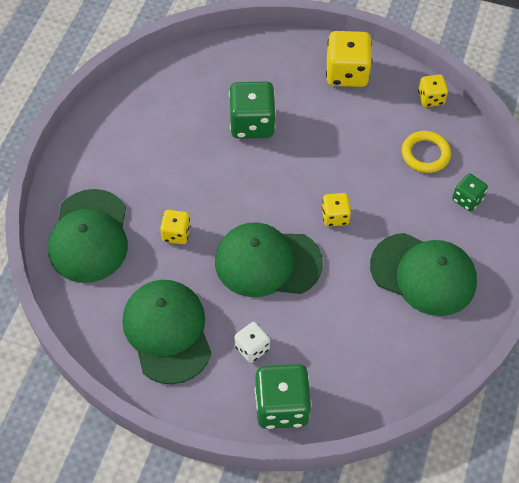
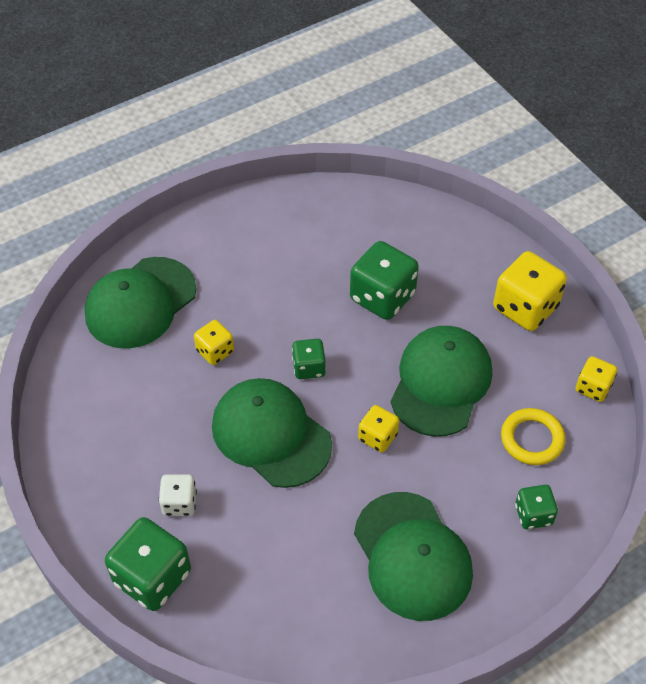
camera: 40 degrees right, 5 degrees down
green cap [122,280,212,384] -> green cap moved to [391,326,492,437]
none -> green dice [292,339,326,379]

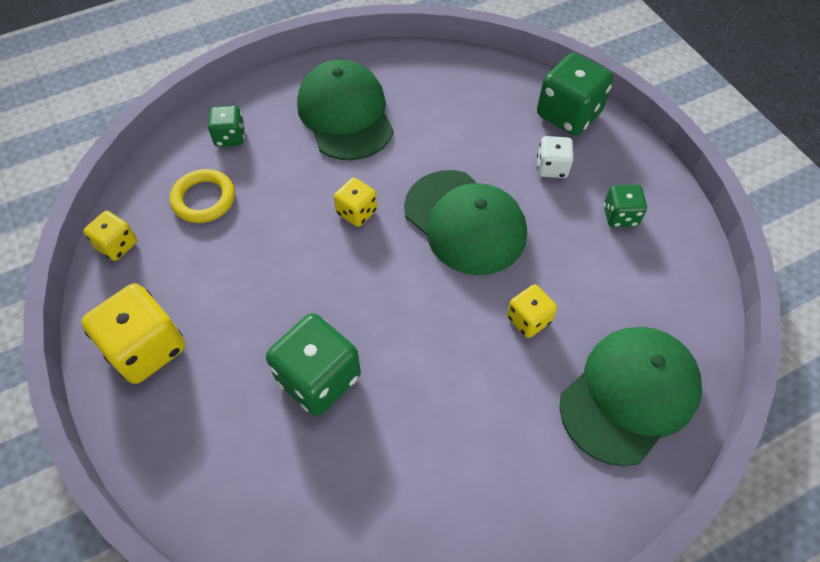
camera: 175 degrees left, 5 degrees up
green dice [292,339,326,379] -> green dice moved to [604,184,647,227]
green cap [391,326,492,437] -> none

